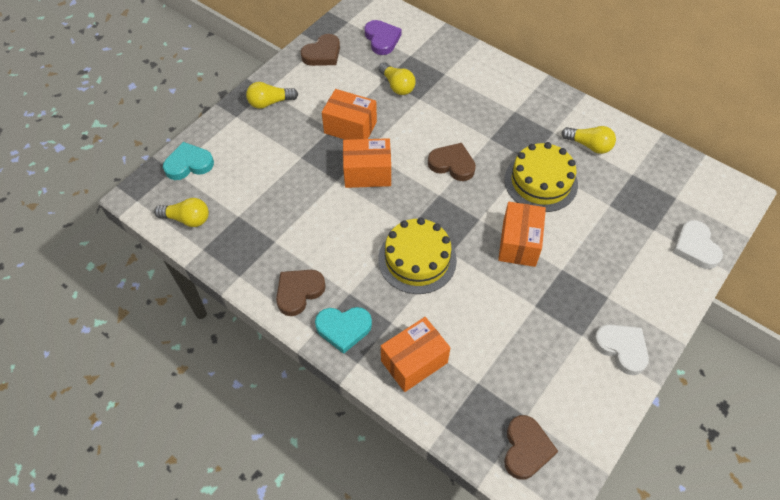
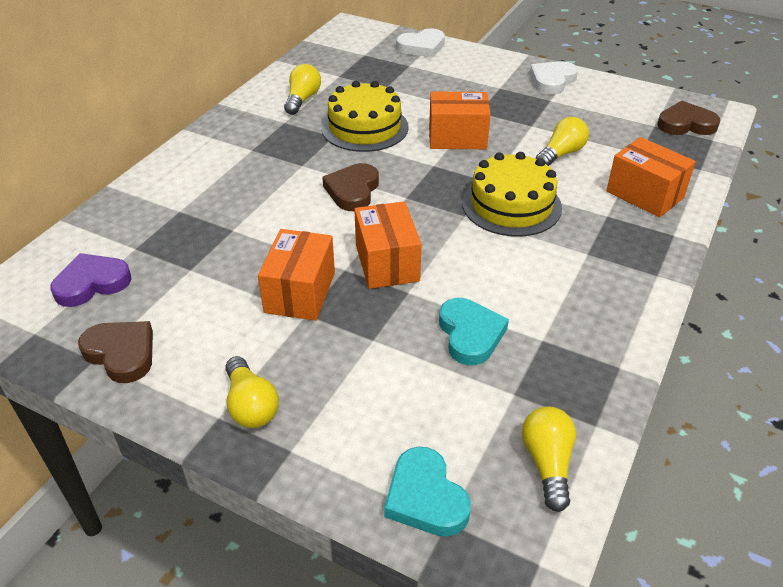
camera: 100 degrees left, 15 degrees down
brown heart [276,270,326,316] -> none
turquoise heart [315,307,372,354] -> turquoise heart moved to [439,298,509,365]
yellow light bulb [378,62,416,95] -> yellow light bulb moved to [536,117,589,166]

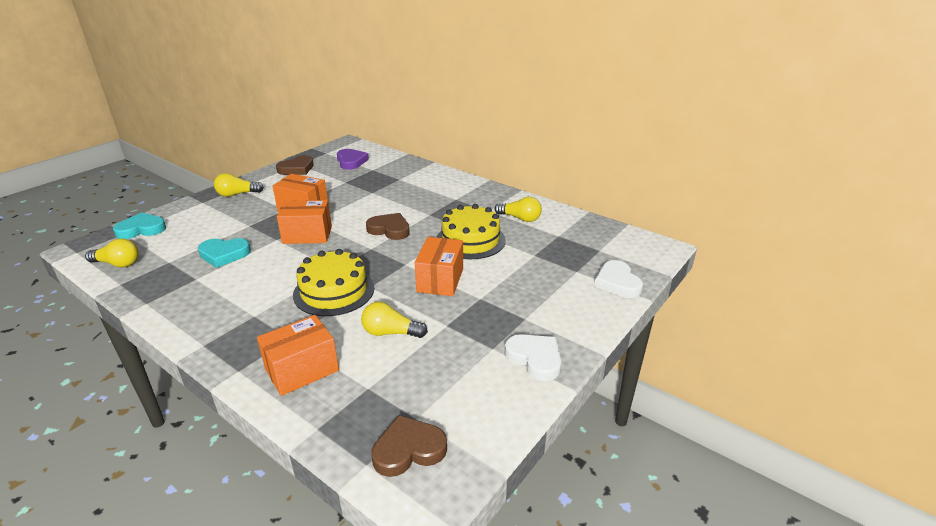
camera: 100 degrees right, 10 degrees down
yellow light bulb [536,117,589,166] -> yellow light bulb turned 135 degrees clockwise [361,302,428,338]
brown heart [658,101,720,135] -> brown heart turned 120 degrees counterclockwise [372,415,447,477]

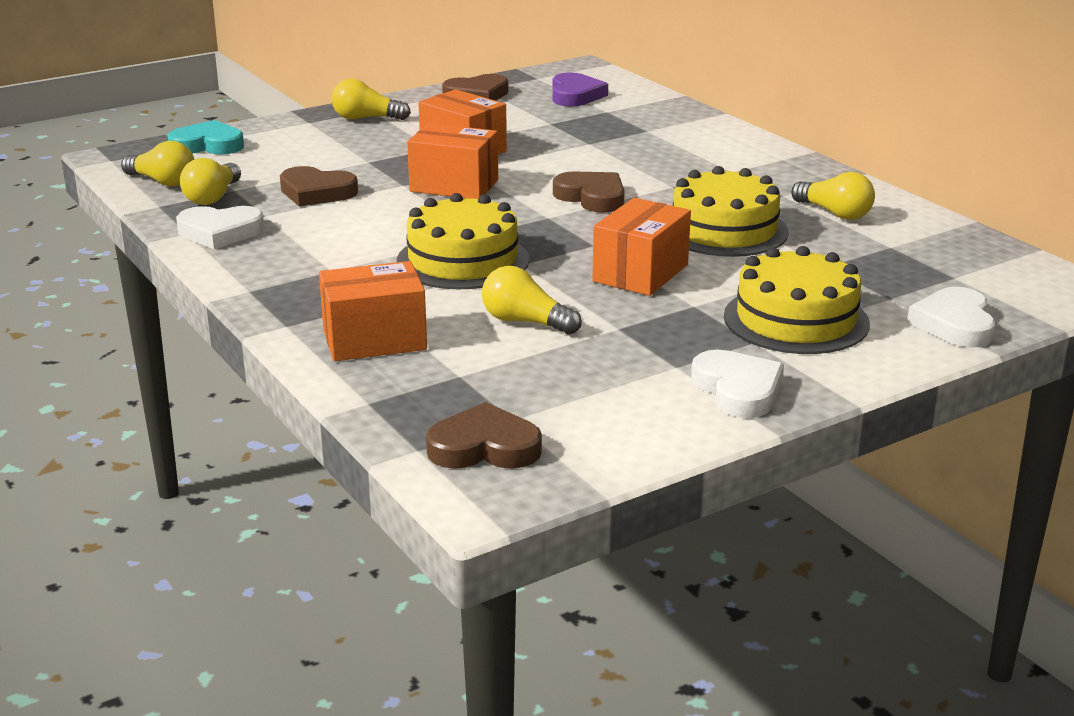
camera: 20 degrees right, 5 degrees down
turquoise heart [198,238,251,268] -> brown heart [280,166,358,207]
none -> white heart [176,206,264,249]
none -> yellow light bulb [180,158,241,205]
none -> yellow cake [724,246,870,354]

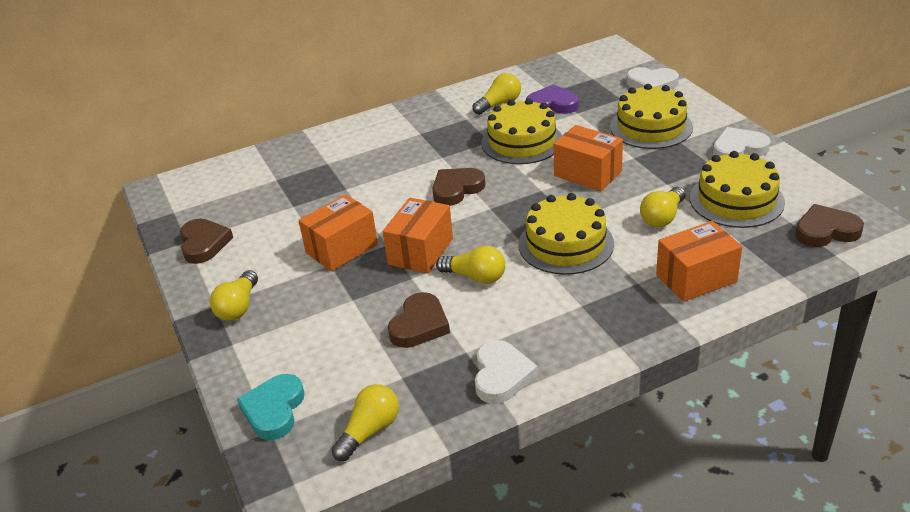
camera: 80 degrees left, 10 degrees up
yellow light bulb [180,158,241,205] -> yellow light bulb moved to [436,246,505,284]
orange box [319,261,427,361] -> orange box turned 75 degrees clockwise [656,221,742,302]
brown heart [426,402,542,469] -> brown heart turned 75 degrees clockwise [795,204,864,247]
purple heart [553,72,608,107] -> purple heart moved to [526,84,579,114]
none -> yellow cake [690,151,785,228]

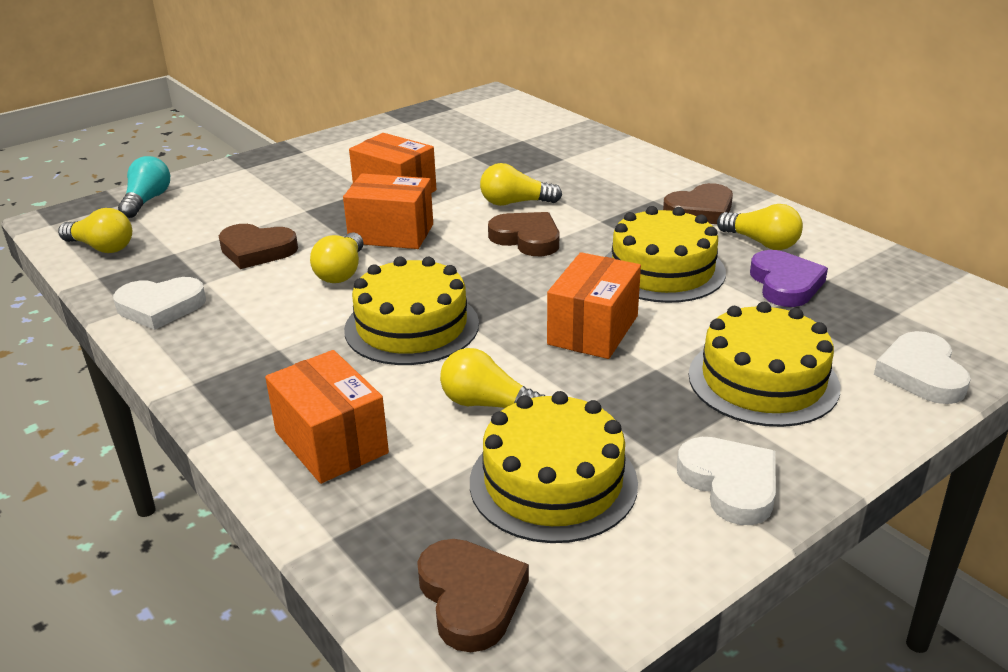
camera: 75 degrees right, 5 degrees down
brown heart [180,219,233,264] -> brown heart moved to [663,183,733,224]
yellow light bulb [210,270,258,321] -> yellow light bulb moved to [480,163,562,206]
turquoise heart [237,374,304,440] -> turquoise light bulb [118,156,170,218]

